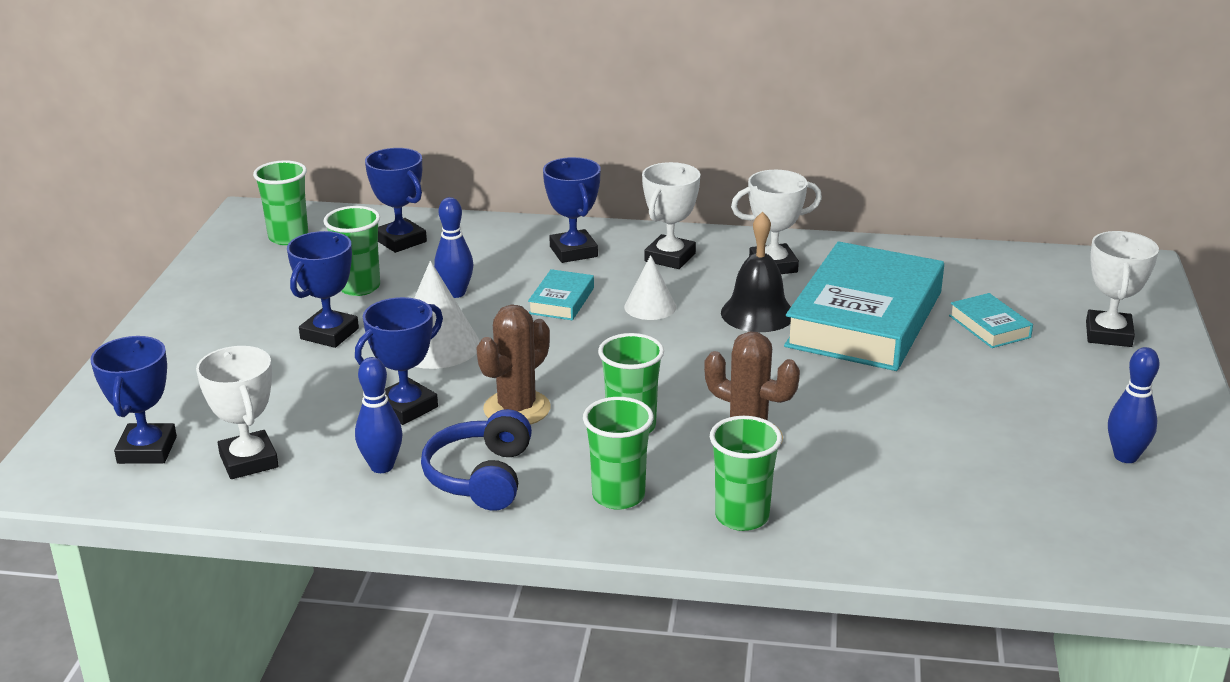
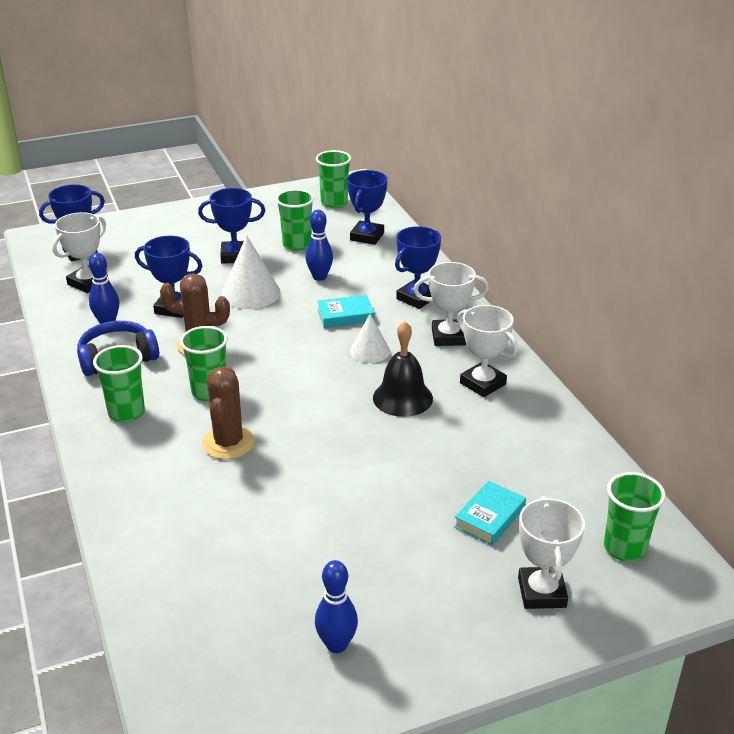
camera: 60 degrees right, 5 degrees up
green cup [710,416,782,531] -> green cup moved to [604,472,666,562]
turquoise book [784,241,944,371] -> none
white trophy [1086,231,1159,347] -> white trophy turned 75 degrees counterclockwise [518,496,585,609]

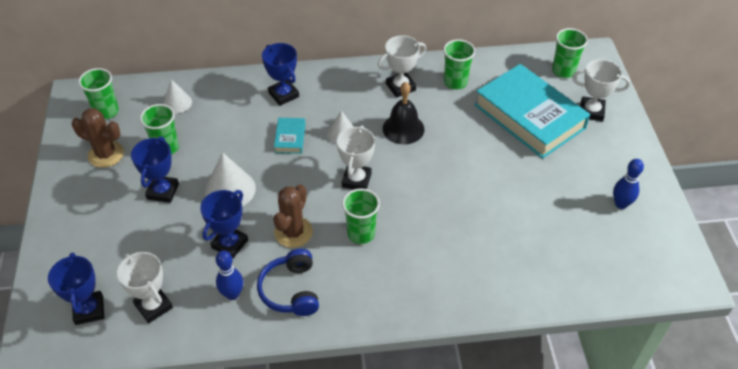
camera: 75 degrees left, 15 degrees up
green cup [93,345,145,422] -> green cup moved to [443,39,475,90]
brown cactus [202,366,255,460] -> brown cactus moved to [72,108,124,168]
blue bowling pin [306,210,333,281] -> none
blue trophy [347,170,388,245] -> white cone [163,79,192,114]
white trophy [414,262,489,346] -> white trophy moved to [337,125,375,189]
turquoise book [454,481,526,546] -> turquoise book [474,64,590,159], size x2.39

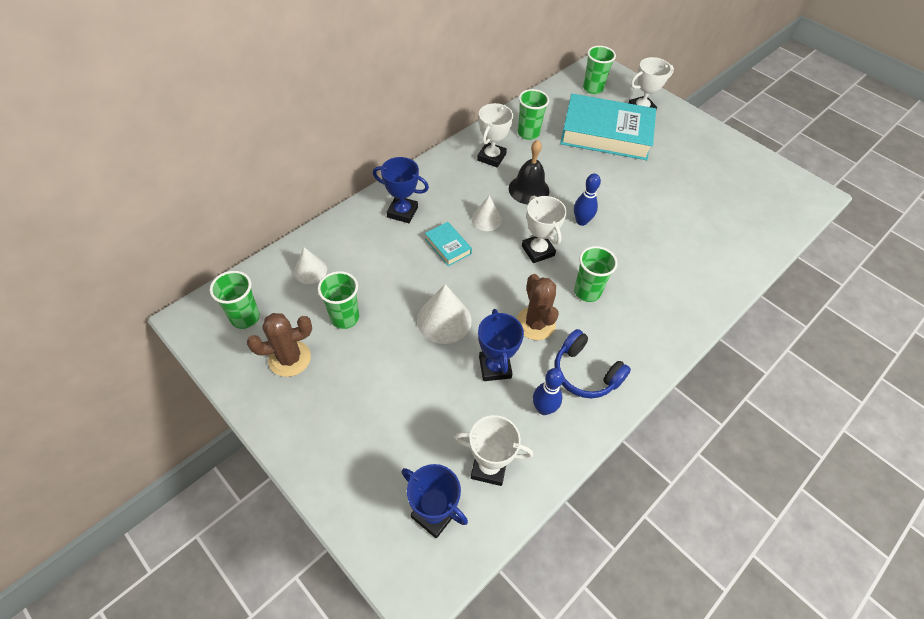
camera: 40 degrees left, 5 degrees up
blue trophy [131,136,179,203] -> none
blue bowling pin [613,159,644,209] -> blue bowling pin moved to [574,173,601,226]

